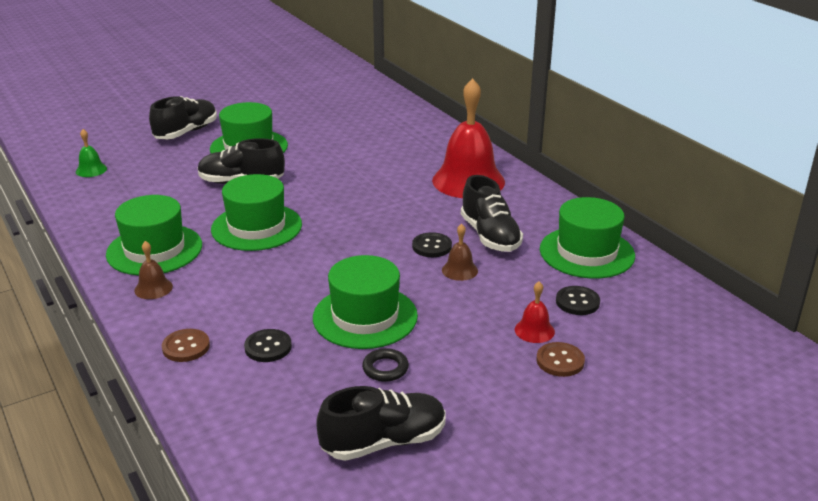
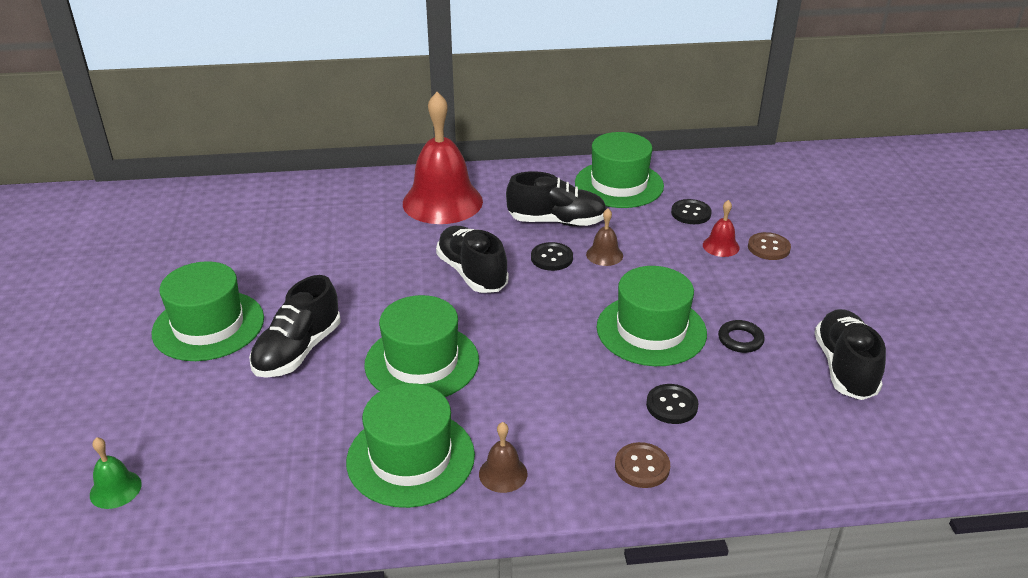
camera: 65 degrees left, 5 degrees up
black shoe [149,96,217,139] -> black shoe moved to [436,226,509,293]

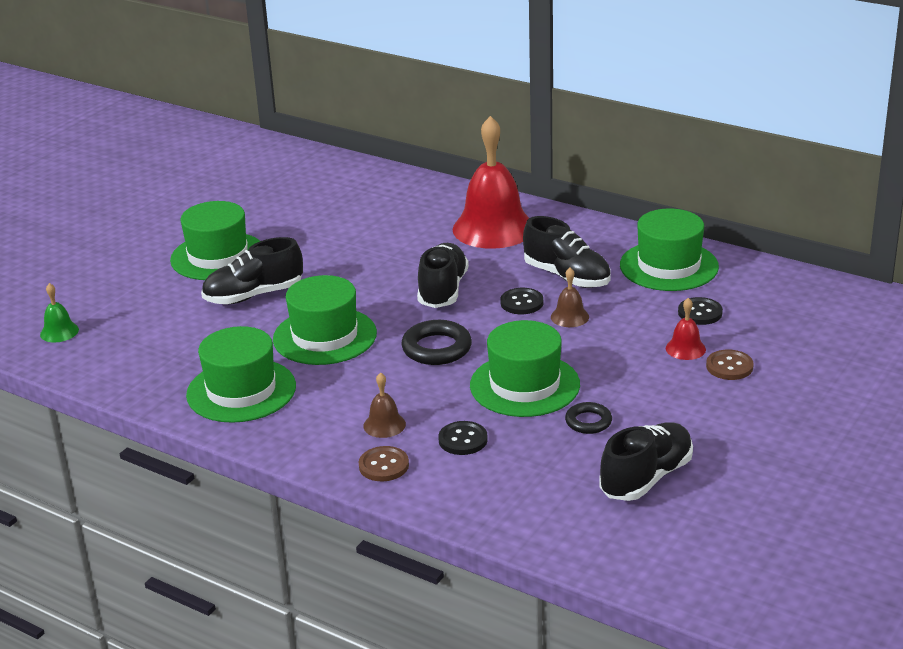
camera: 40 degrees right, 5 degrees down
brown bell [479,422,527,493] -> brown bell moved to [363,372,406,438]
none -> black ring [401,320,472,365]

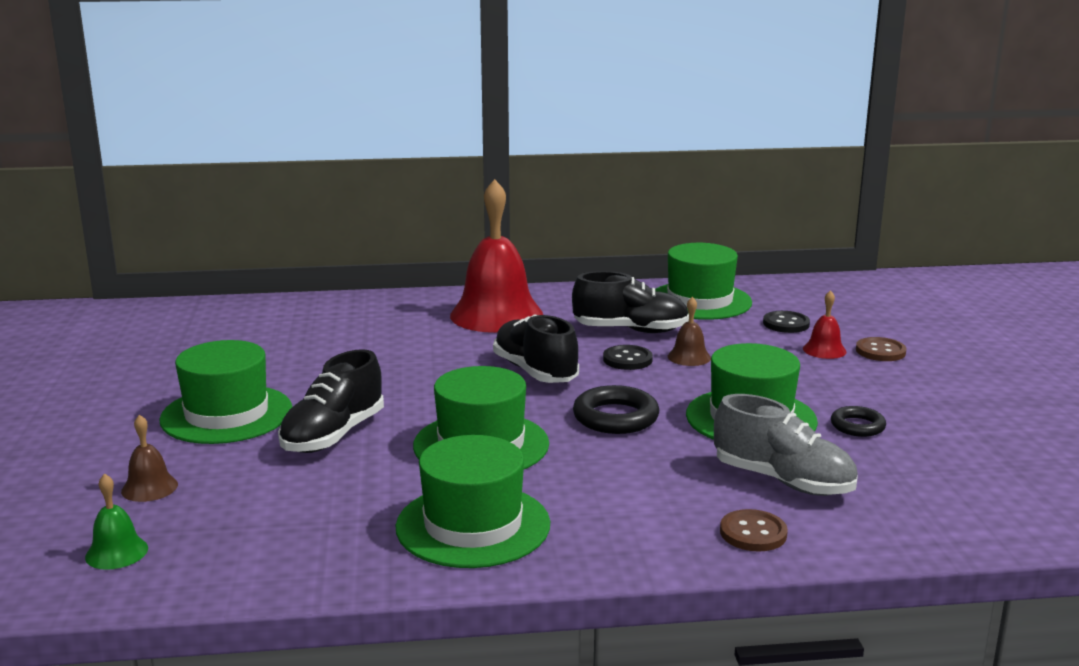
camera: 40 degrees left, 10 degrees down
brown bell [363,372,406,438] -> brown bell moved to [121,414,178,502]
black button [438,421,488,455] -> grey shoe [714,394,858,496]
black shoe [600,422,693,501] -> none

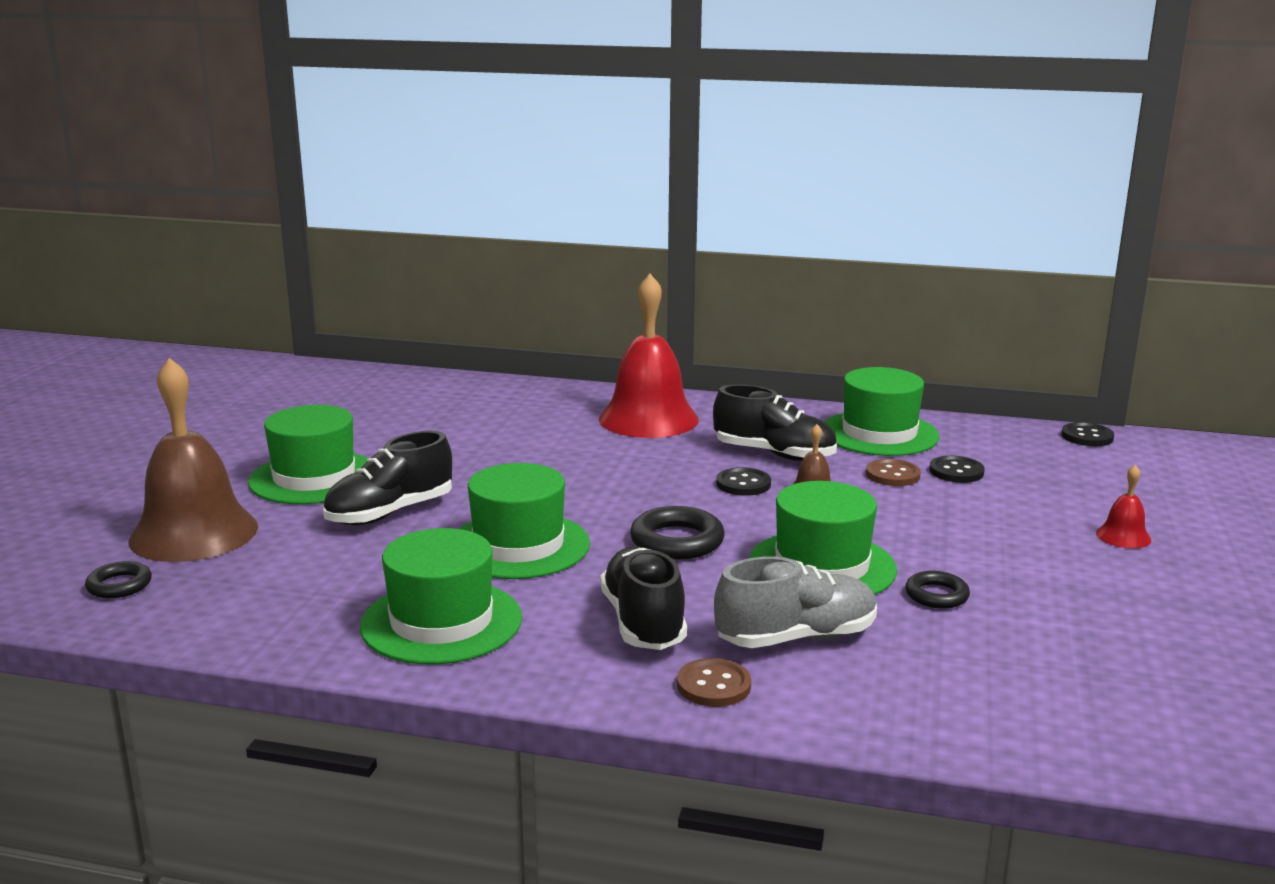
camera: 20 degrees right, 0 degrees up
green bell [85,473,148,570] -> black ring [85,561,152,598]
brown bell [121,414,178,502] -> brown bell [129,358,258,562], size x2.35
black shoe [493,314,579,383] -> black shoe moved to [600,546,687,650]
grey shoe [714,394,858,496] -> grey shoe turned 75 degrees counterclockwise [714,557,877,648]
red bell [803,290,847,359] -> red bell moved to [1096,465,1151,548]
brown button [856,337,906,361] -> brown button moved to [866,459,921,486]
none -> black button [1061,422,1114,446]

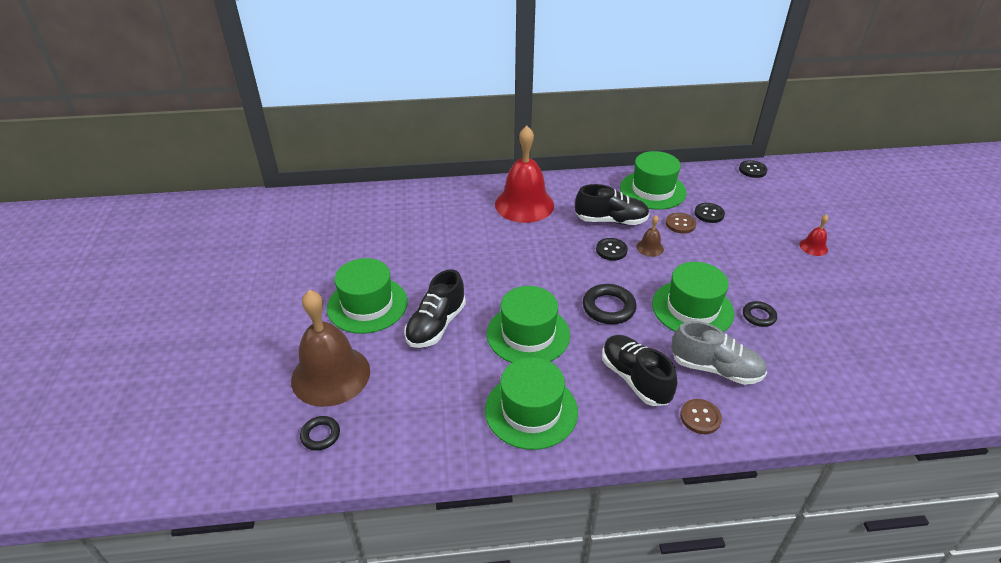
camera: 20 degrees left, 20 degrees up
grey shoe [714,557,877,648] -> grey shoe turned 60 degrees clockwise [671,321,767,385]

